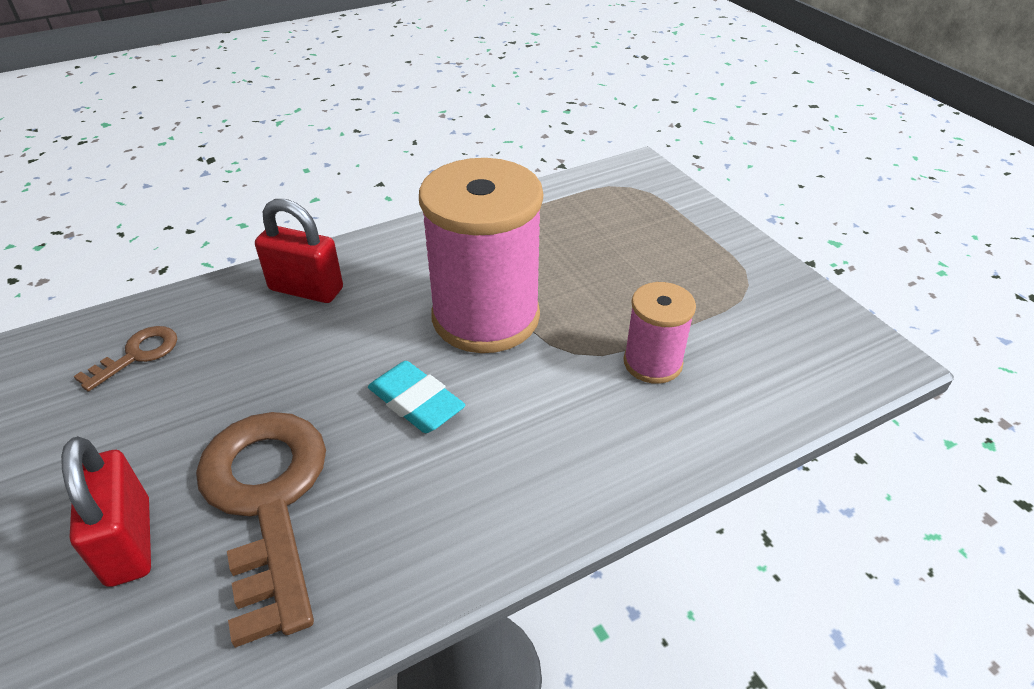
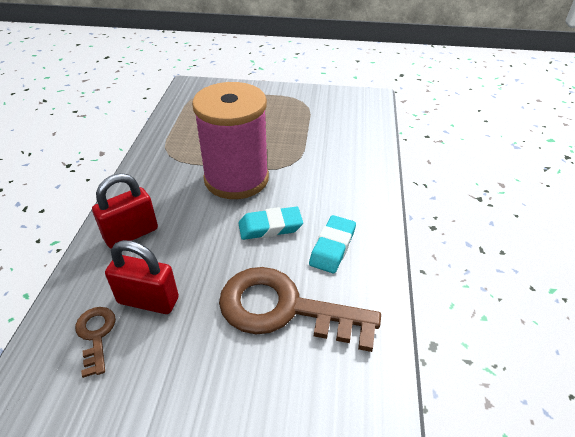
camera: 55 degrees left, 0 degrees up
red padlock [61,436,151,587] -> red padlock moved to [105,240,179,314]
pink spool [624,282,696,384] -> none
none -> turquoise eraser [309,215,356,273]

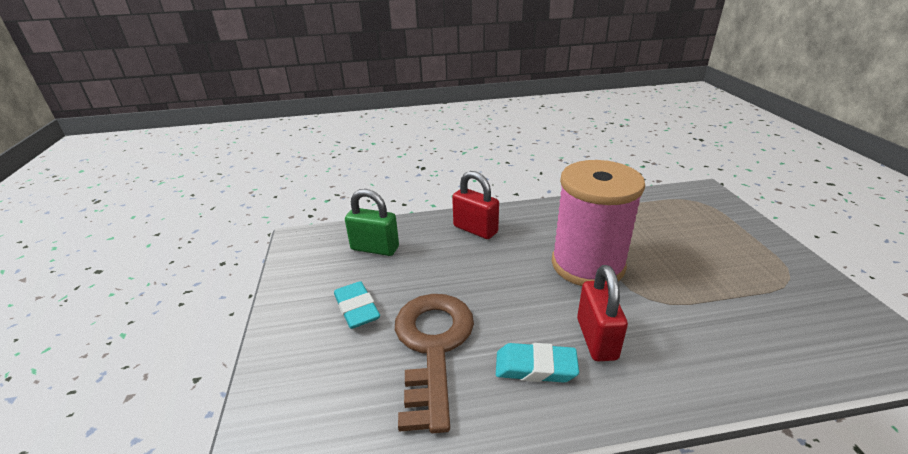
camera: 75 degrees right, 10 degrees down
brown key [75,307,116,378] -> green padlock [345,189,399,256]
red padlock [105,240,179,314] -> red padlock moved to [577,265,628,361]
turquoise eraser [239,207,303,240] -> turquoise eraser moved to [334,281,380,329]

